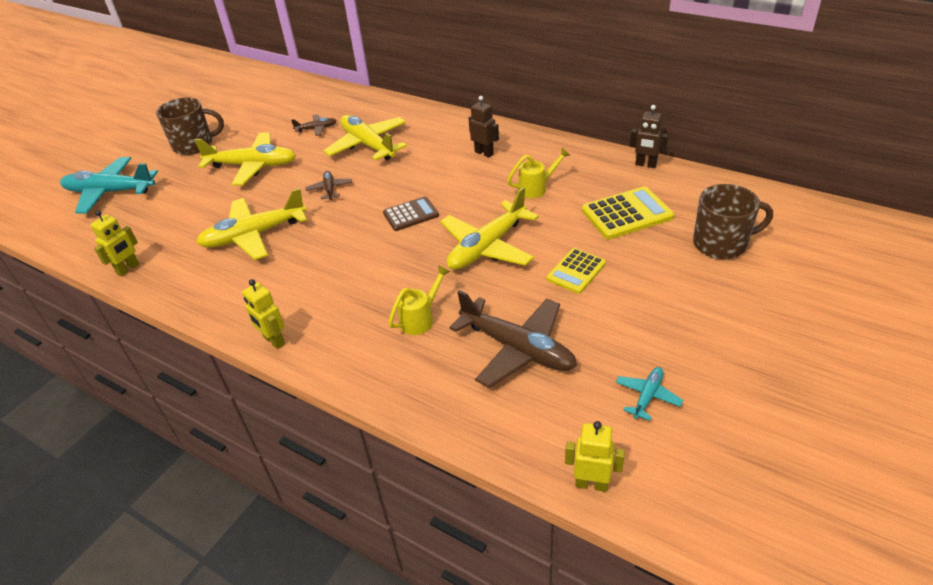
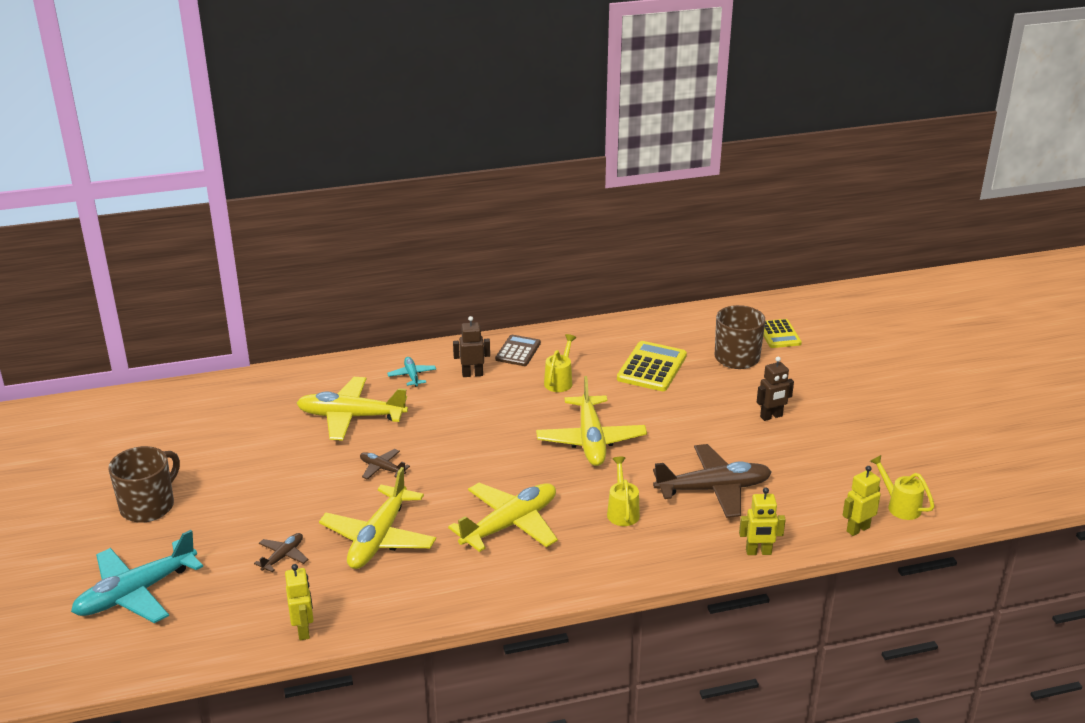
camera: 50 degrees left, 10 degrees down
yellow plane [194,132,296,185] -> yellow plane moved to [448,483,558,552]
yellow robot [242,279,285,349] -> yellow robot moved to [739,488,786,555]
brown plane [291,114,337,136] -> brown plane moved to [254,533,309,572]
brown calculator [383,196,439,231] -> brown calculator moved to [495,335,541,366]
yellow calculator [547,248,606,294] -> yellow calculator moved to [763,319,802,348]
turquoise plane [616,367,683,421] -> turquoise plane moved to [387,357,436,387]
brown robot [630,105,668,168] -> brown robot moved to [757,356,794,421]
none -> yellow watering can [870,455,935,520]

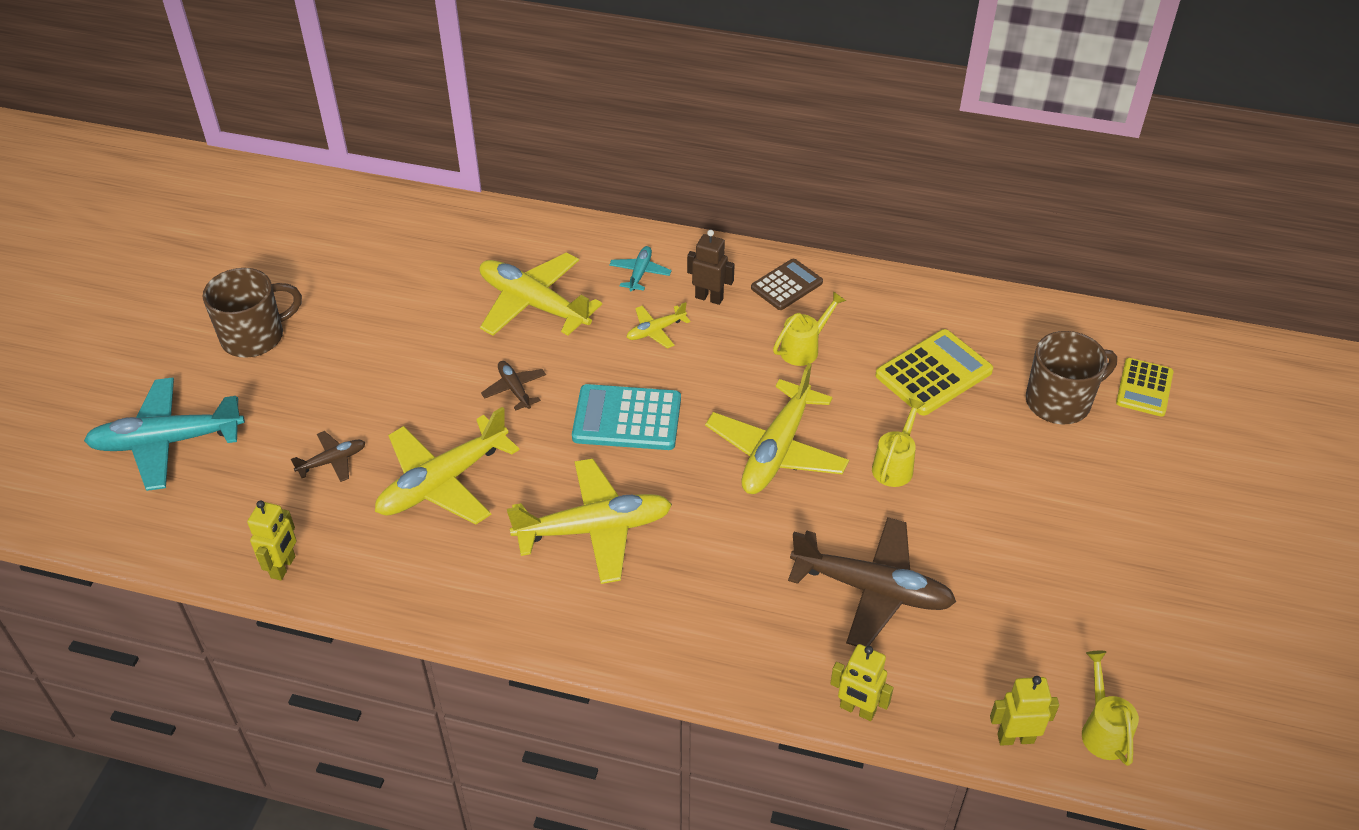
camera: 30 degrees right, 15 degrees up
yellow watering can [607,457,640,526] -> yellow watering can moved to [872,398,925,487]
brown robot [757,356,794,421] -> none
none -> turquoise calculator [572,384,681,450]
none -> yellow plane [627,302,690,349]

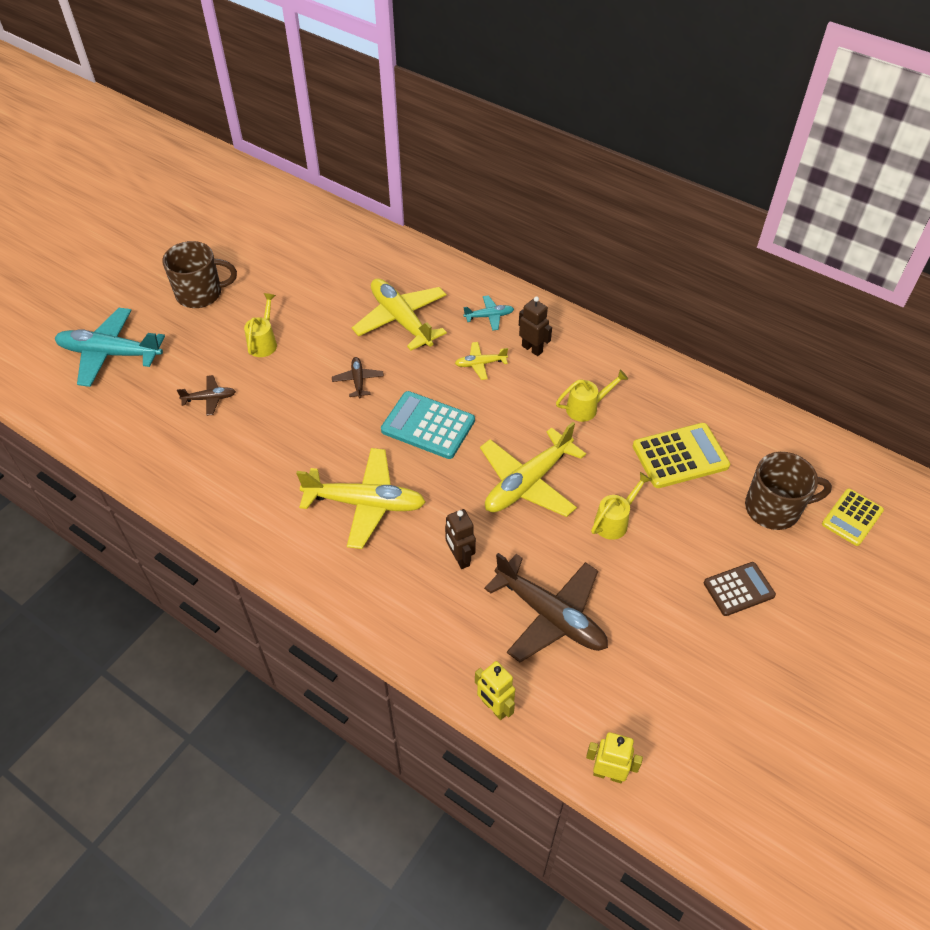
camera: 20 degrees right, 5 degrees up
yellow robot [247,500,296,581] -> none
yellow plane [375,407,519,525] -> none
turquoise plane [609,246,672,291] -> turquoise plane turned 45 degrees clockwise [463,295,514,331]
brown calculator [751,259,823,310] -> brown calculator moved to [704,562,776,616]
yellow watering can [1082,651,1139,766] -> yellow watering can moved to [244,293,277,357]
none -> brown robot [445,509,476,569]

